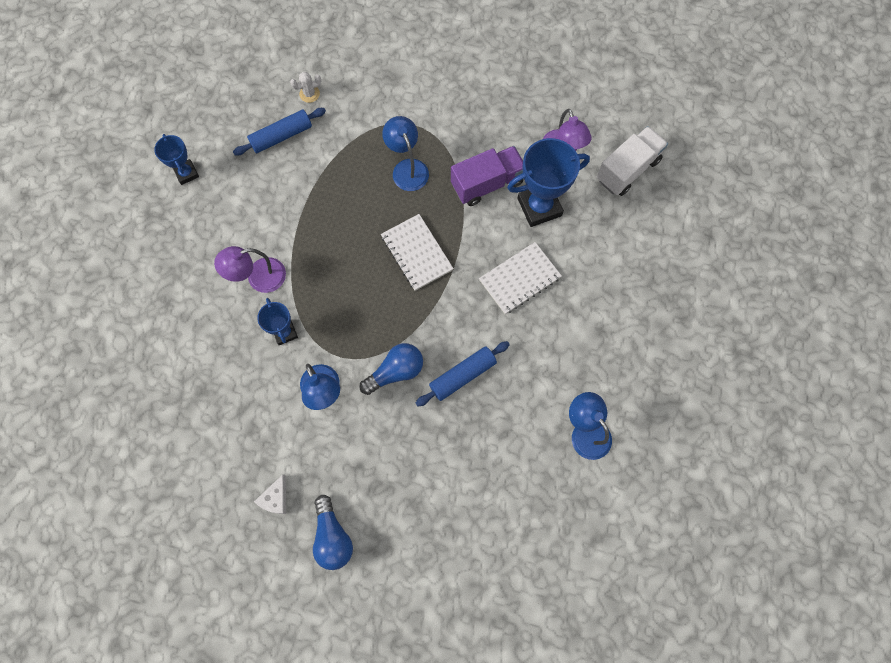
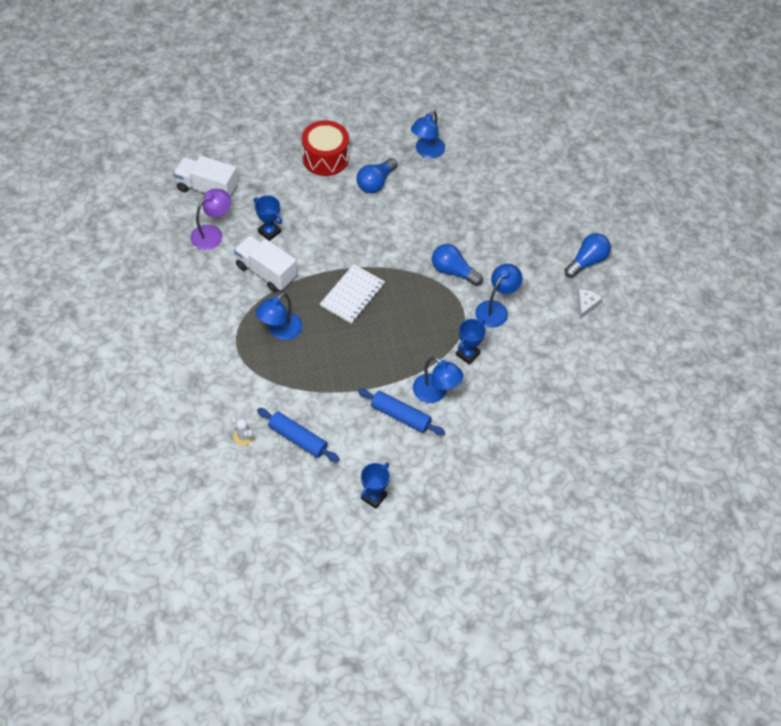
camera: 120 degrees left, 15 degrees down
purple lamp [214,246,286,293] -> blue lamp [413,356,464,403]
white cheese [254,474,286,514] -> white cheese turned 60 degrees counterclockwise [577,289,602,319]
blue rolling pin [416,341,510,406] -> blue rolling pin moved to [358,389,445,435]
purple truck [451,146,523,206] -> white truck [234,235,297,292]
white notebook [479,242,562,314] -> none
blue trophy [507,138,590,227] -> blue trophy [254,195,282,241], size x0.56
none -> red drum [302,120,349,176]
none -> blue light bulb [356,158,398,193]

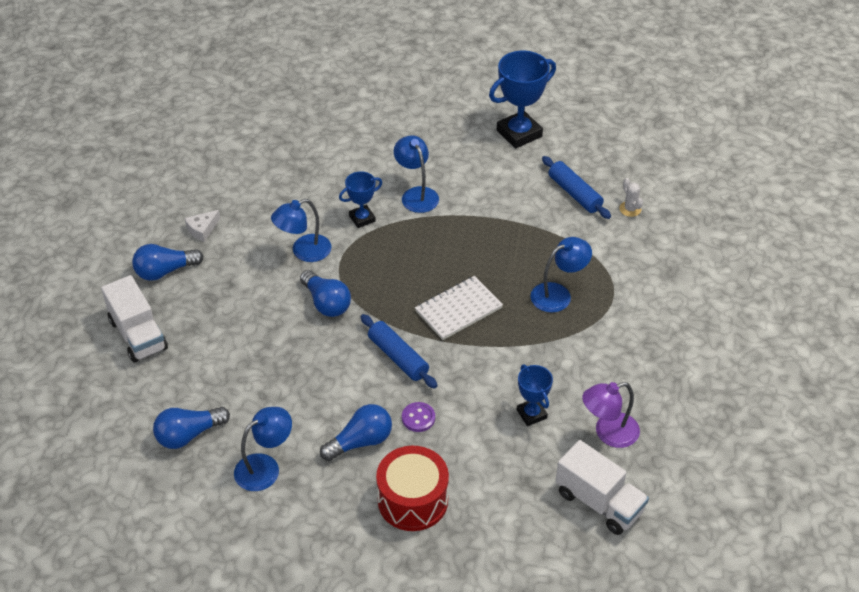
camera: 155 degrees left, 10 degrees down
white truck [234,235,297,292] -> white truck moved to [101,275,168,363]
blue rolling pin [358,389,445,435] -> blue rolling pin moved to [361,314,438,389]
blue trophy [361,463,390,509] -> blue trophy [489,51,556,149], size x1.77
none -> blue light bulb [153,407,230,449]
none -> purple button [402,402,435,432]

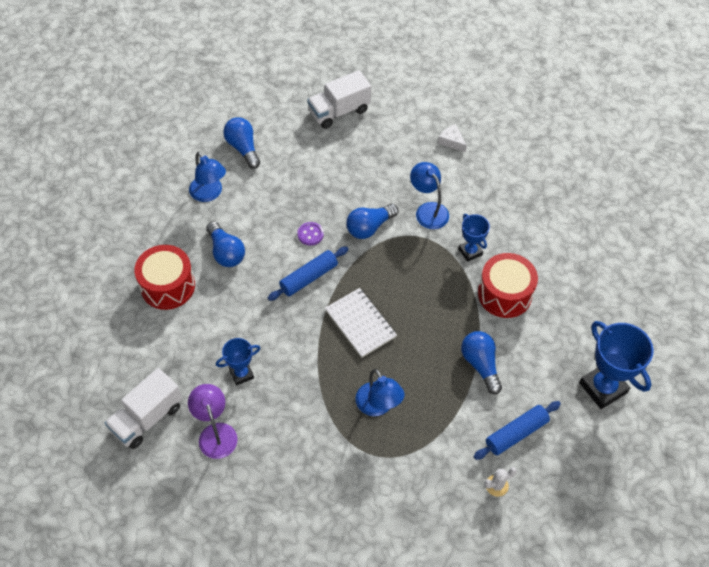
camera: 90 degrees right, 10 degrees up
blue light bulb [132,244,204,281] -> blue light bulb moved to [461,331,502,394]
blue lamp [394,135,439,213] -> red drum [478,253,538,318]
purple button [402,402,435,432] -> purple button moved to [298,222,324,246]

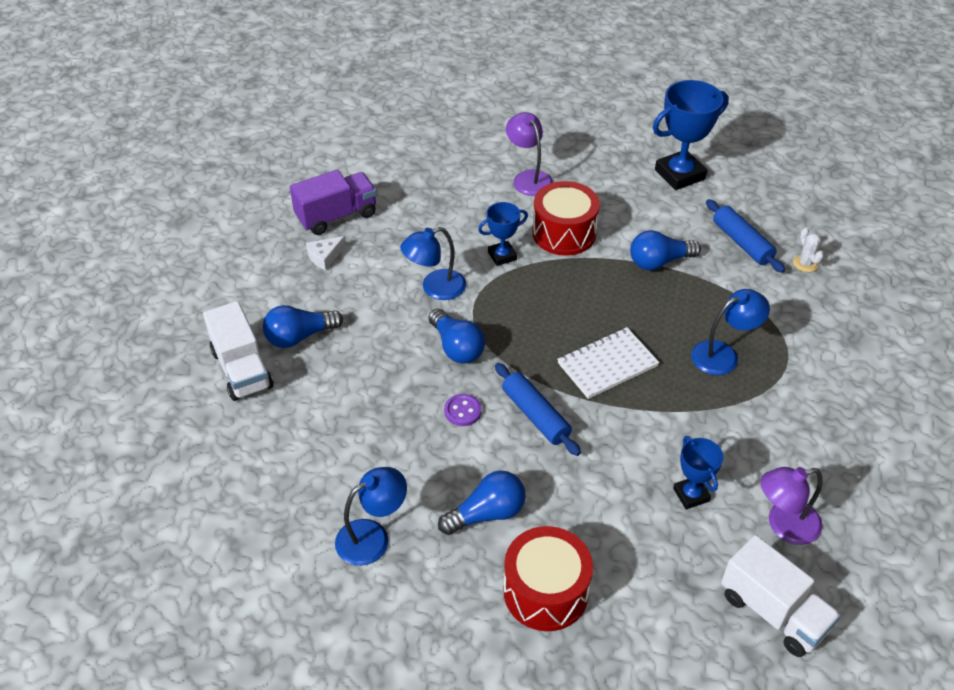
camera: 85 degrees left, 10 degrees down
blue light bulb [223,117,260,169] -> blue light bulb moved to [263,305,343,348]
none -> purple truck [290,170,377,235]
none -> purple lamp [506,112,553,196]

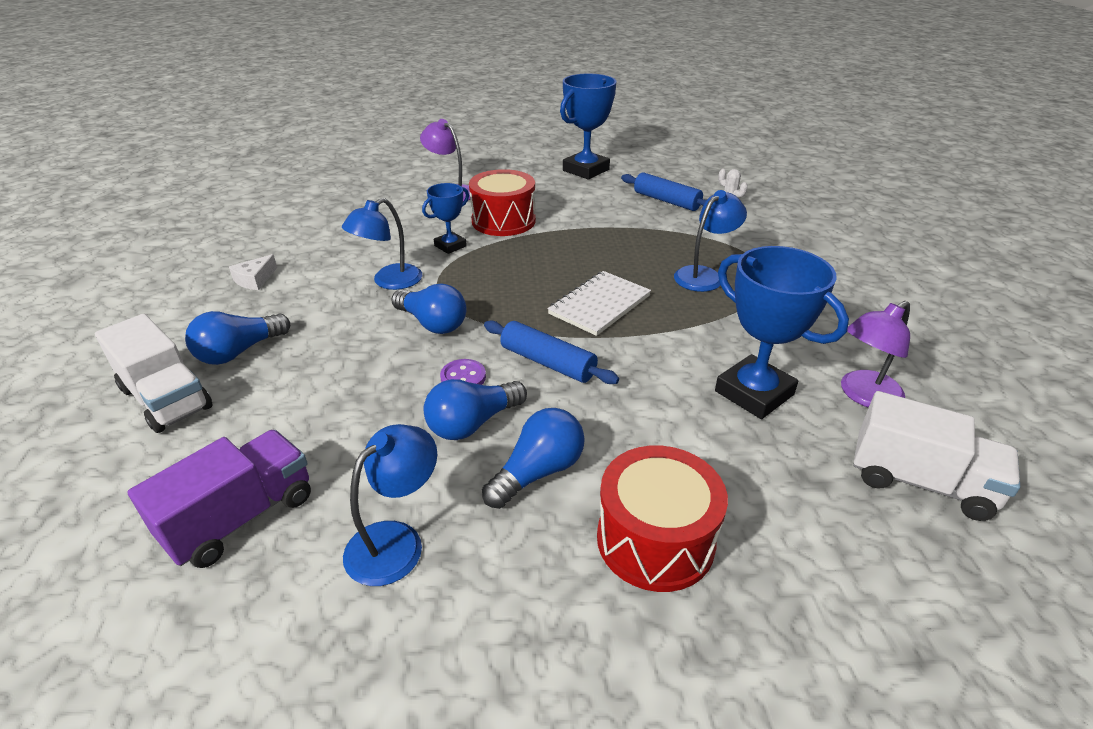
camera: 20 degrees left, 10 degrees down
purple truck [290,170,377,235] -> purple truck moved to [128,430,311,568]
blue light bulb [630,230,701,270] -> blue light bulb moved to [423,379,527,440]
blue trophy [673,436,724,509] -> blue trophy [715,246,849,419], size x1.77

